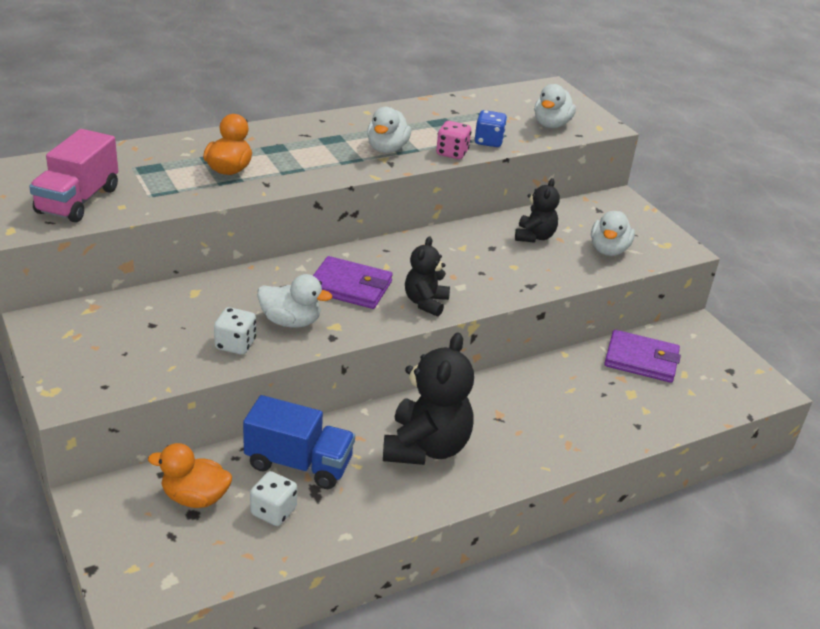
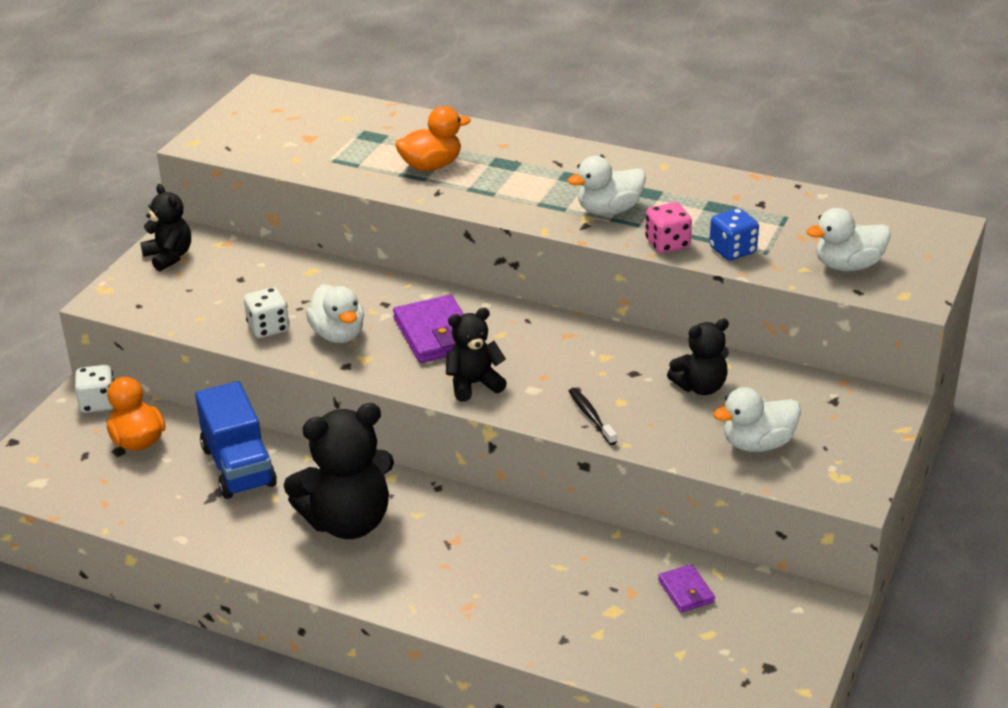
camera: 55 degrees right, 0 degrees up
pink truck [29,129,118,223] -> none
white dice [250,471,297,526] -> white dice moved to [75,365,114,413]
purple wallet [604,330,681,383] -> purple wallet [658,564,715,613], size x0.54
none -> black teddy bear [140,184,191,271]
none -> black toothbrush [569,388,617,445]

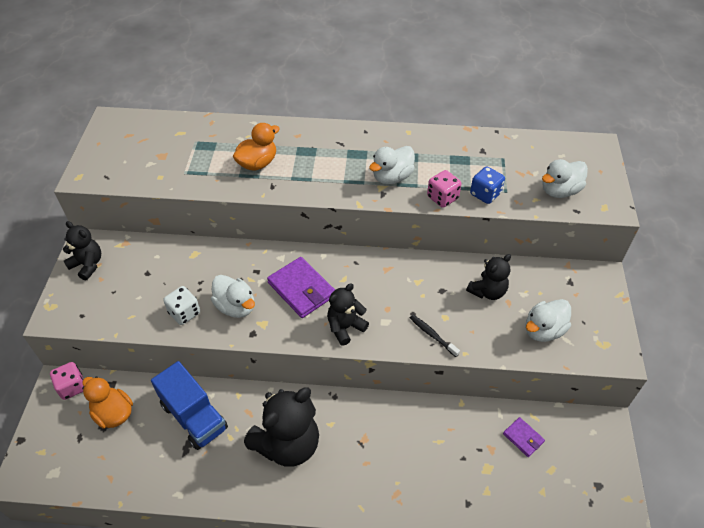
camera: 20 degrees left, 15 degrees up
white dice [75,365,114,413] -> pink dice [50,362,84,400]

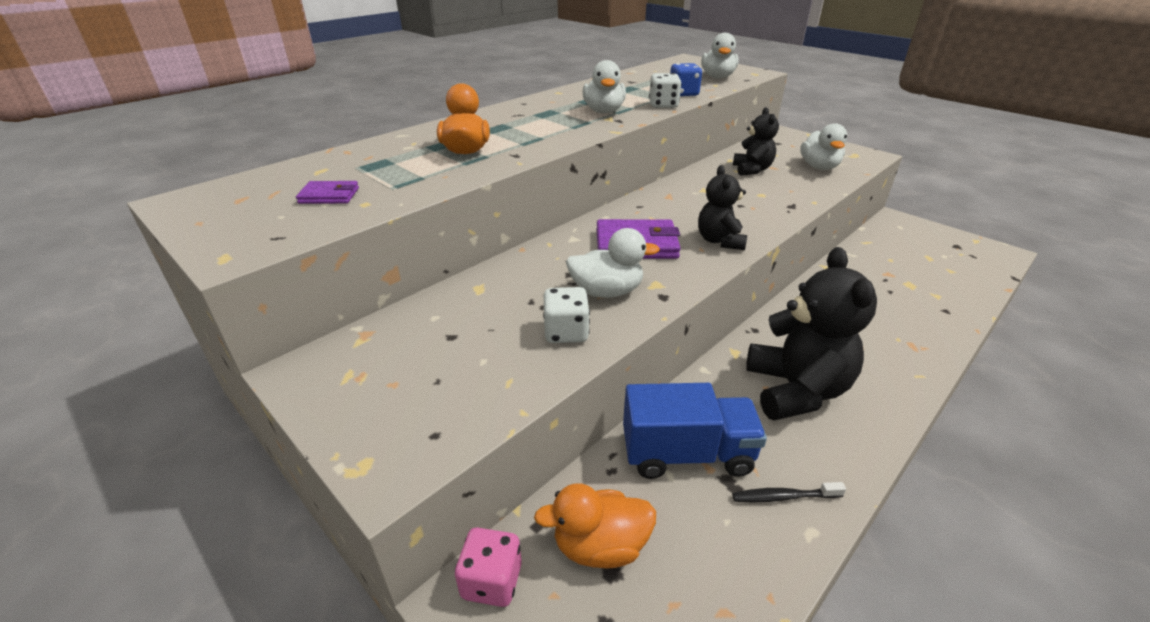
camera: 50 degrees left, 15 degrees down
black teddy bear [63,221,101,281] -> none
black toothbrush [410,315,460,357] -> black toothbrush moved to [732,482,846,502]
pink dice [427,170,462,208] -> white dice [649,73,682,108]
purple wallet [503,417,545,457] -> purple wallet moved to [296,181,359,204]

